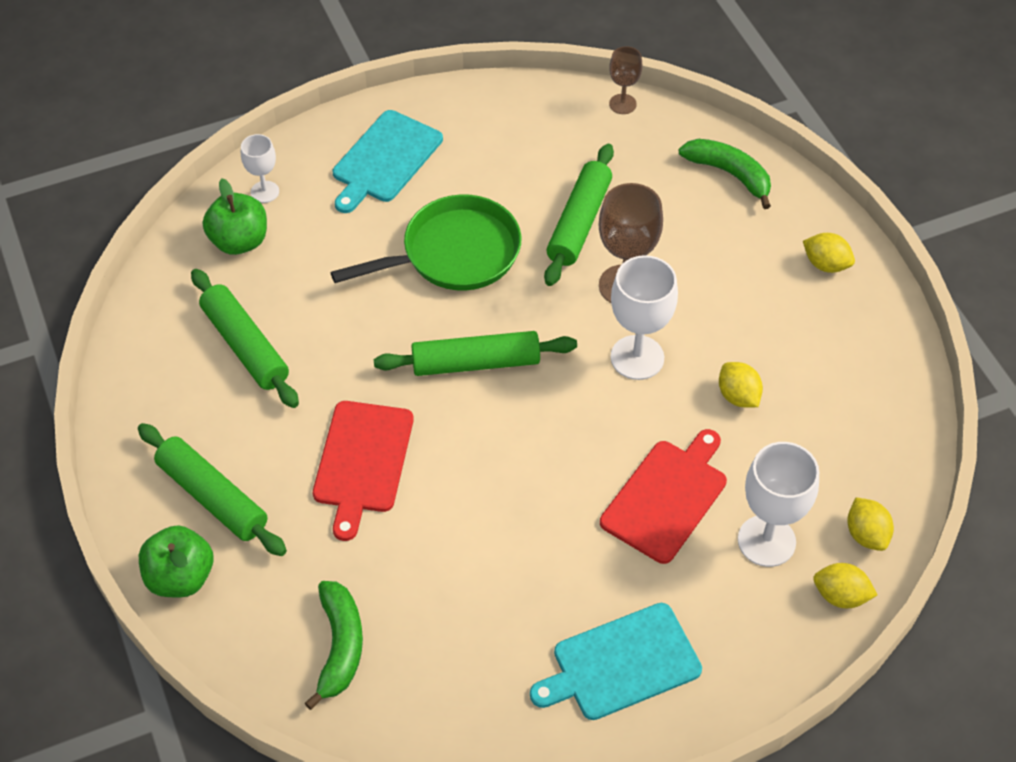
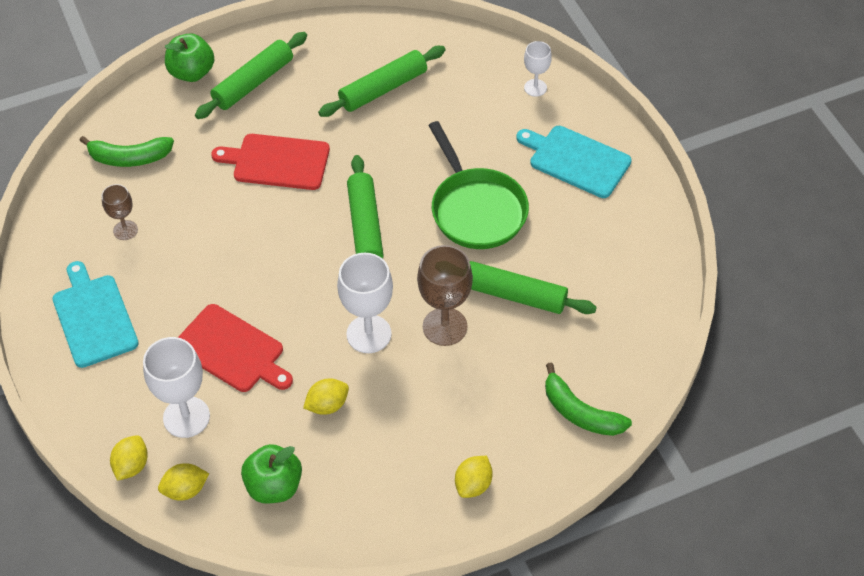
camera: 90 degrees right, 0 degrees up
green apple [203,179,267,255] -> green apple moved to [241,444,302,504]
brown goblet [609,46,643,114] -> brown goblet moved to [101,184,138,240]
green banana [679,139,771,209] -> green banana turned 90 degrees clockwise [545,362,632,436]

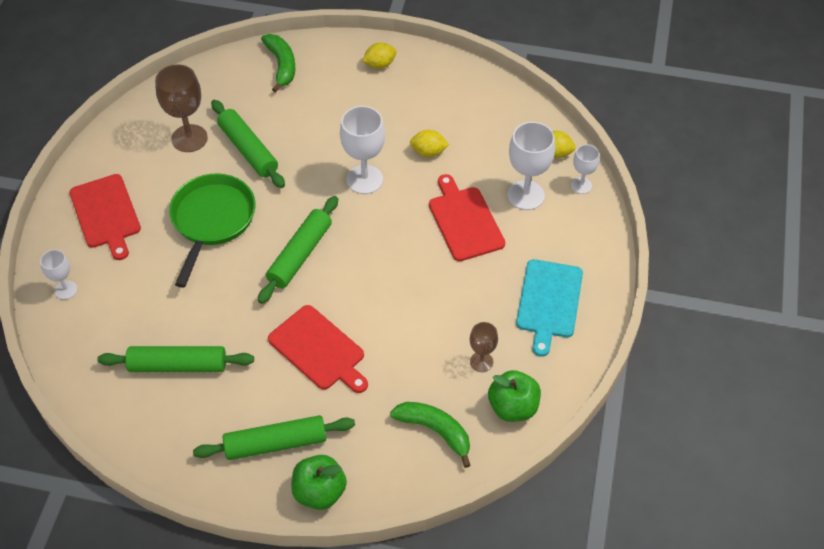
camera: 145 degrees left, 0 degrees up
yellow lemon [110,435,148,481] -> white goblet [571,144,599,194]
green apple [241,444,302,504] -> green apple moved to [488,370,541,422]
brown goblet [417,245,473,346] -> brown goblet moved to [155,64,208,152]
turquoise cutting board [516,126,632,198] -> red cutting board [69,174,141,260]

